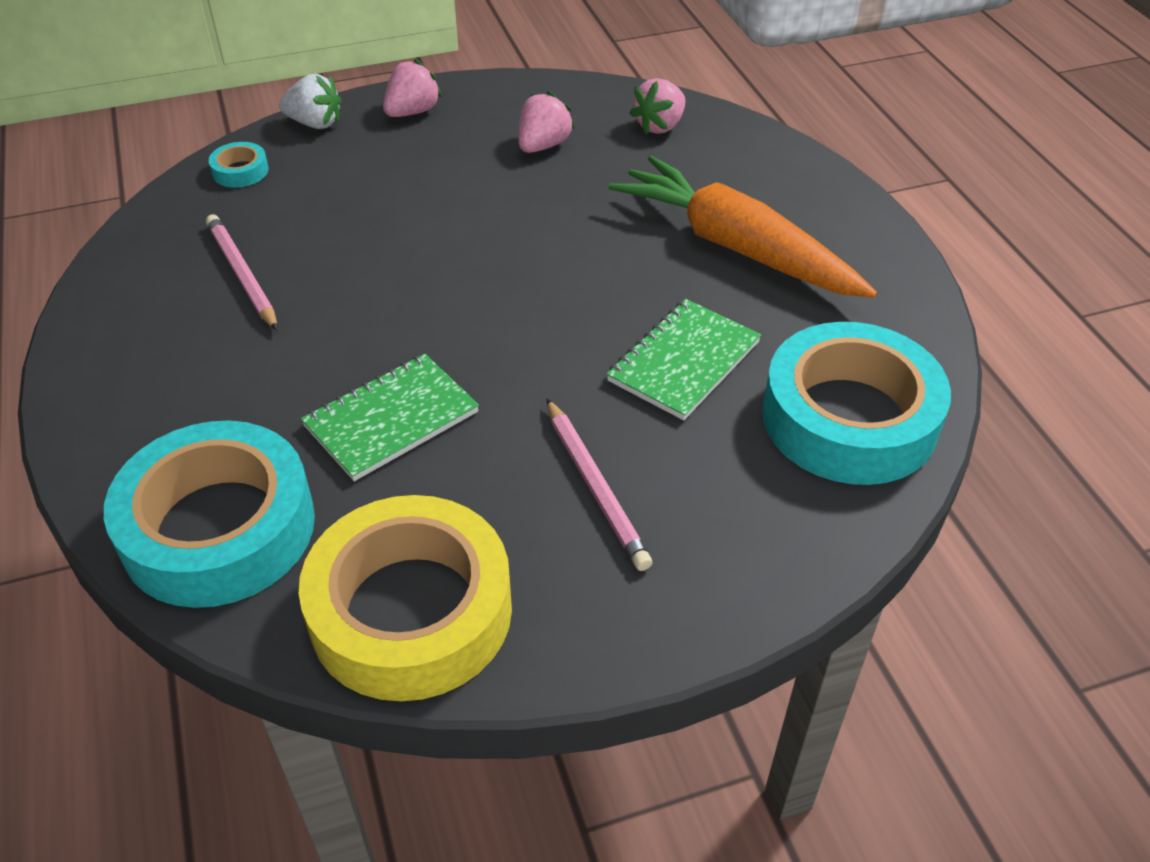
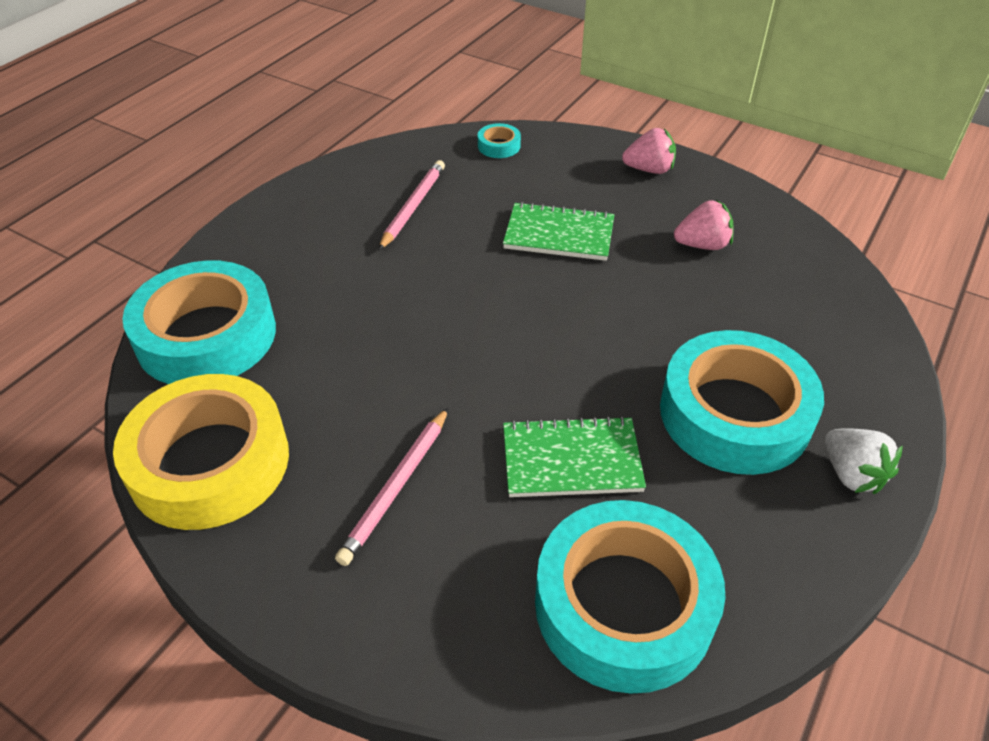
camera: 50 degrees right, 0 degrees up
white strawberry [279,74,341,129] -> white strawberry moved to [825,428,903,494]
green notebook [301,354,479,481] -> green notebook moved to [503,202,614,261]
orange carrot [608,156,877,298] -> turquoise tape [660,330,824,475]
pink strawberry [630,78,685,134] -> none

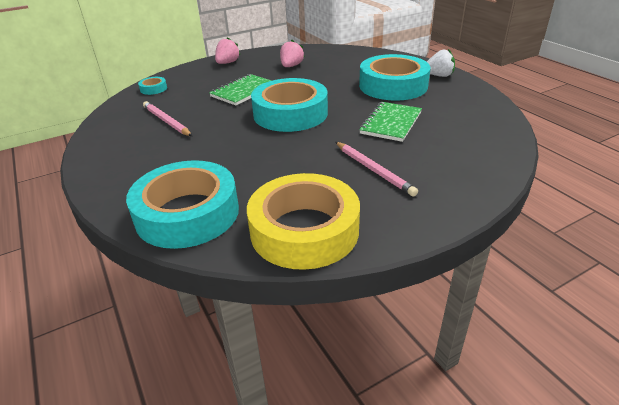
camera: 60 degrees left, 10 degrees down
turquoise tape [535,500,725,694] -> turquoise tape moved to [251,78,328,132]

